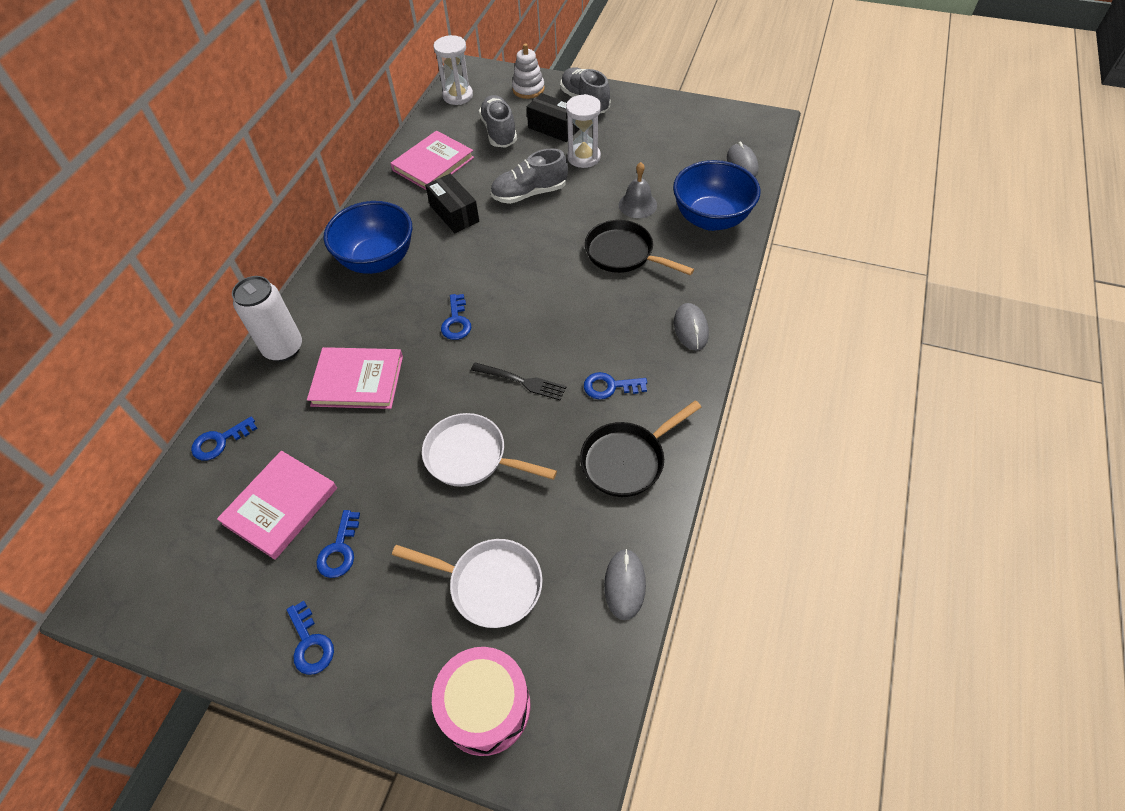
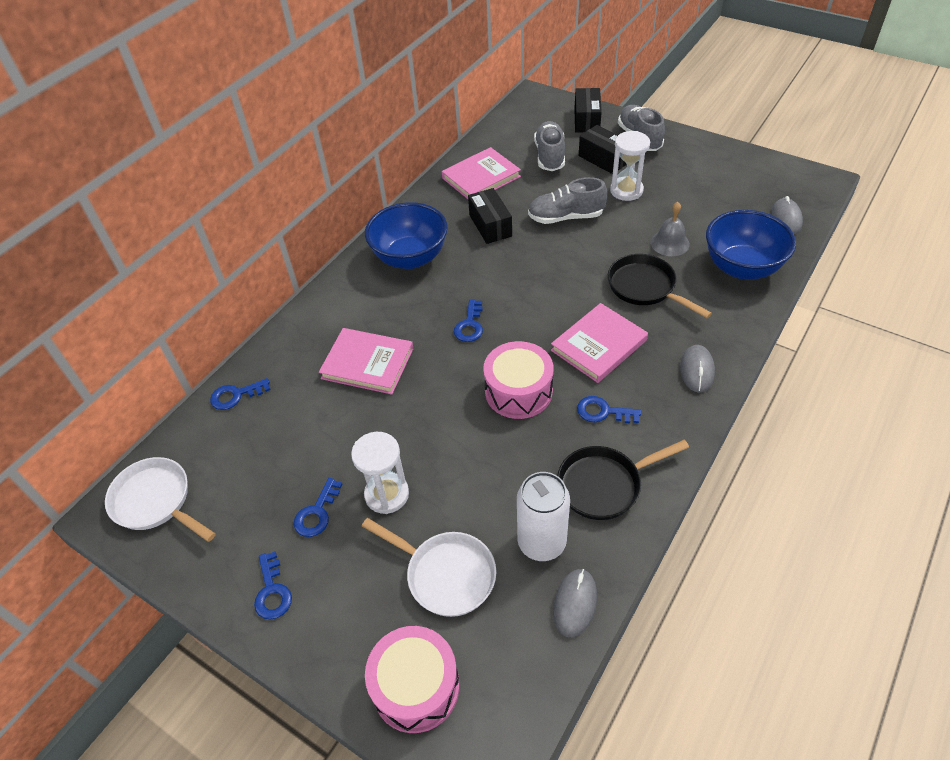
camera: 15 degrees right, 5 degrees down
pink book [217,451,337,560] -> pink book moved to [551,303,648,383]
white can [232,276,302,362] -> white can moved to [517,472,570,561]
white pan [422,413,557,487] -> white pan moved to [105,457,216,542]
white hourglass [433,35,473,105] -> white hourglass moved to [351,432,409,514]
black fork [471,362,566,400] -> pink drum [483,341,554,419]
white stacking toy [512,43,545,99] -> black box [574,88,602,132]

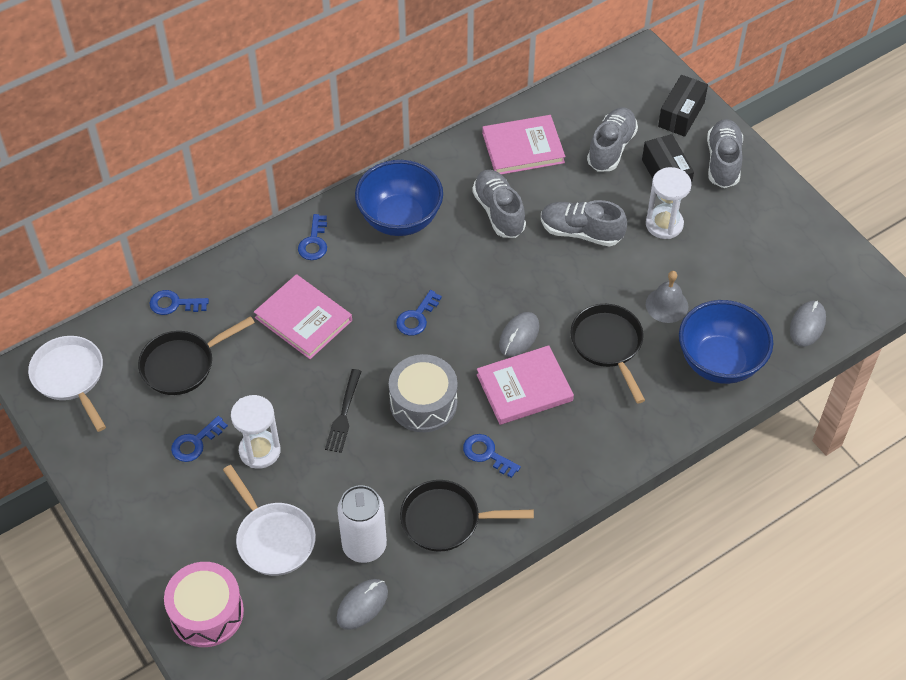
camera: 20 degrees right, 5 degrees up
blue key [254,551,292,620] -> blue key moved to [298,214,327,260]
black box [468,188,512,244] -> grey shoe [472,170,526,238]
pink drum [483,341,554,419] -> grey drum [389,354,457,432]
grey mouse [680,345,715,393] -> grey mouse moved to [499,312,539,357]
none -> black pan [138,316,255,395]
none -> black fork [325,369,362,453]

